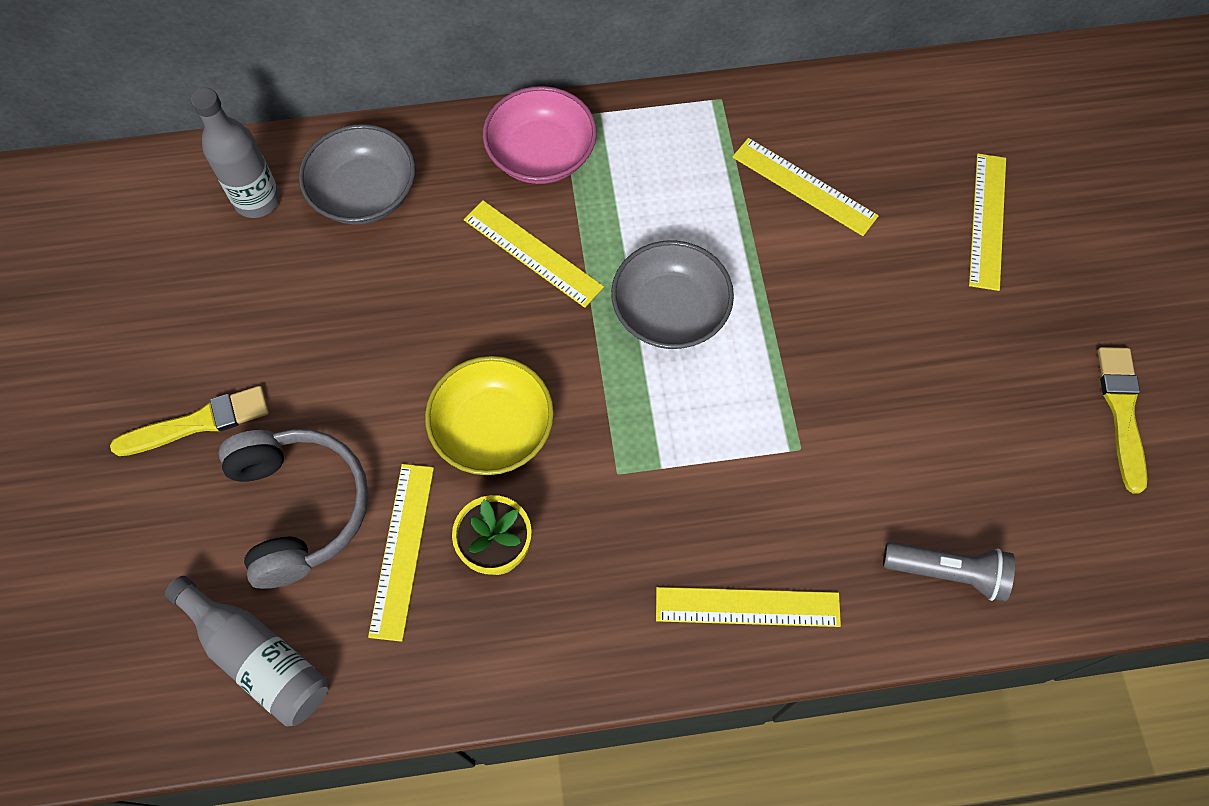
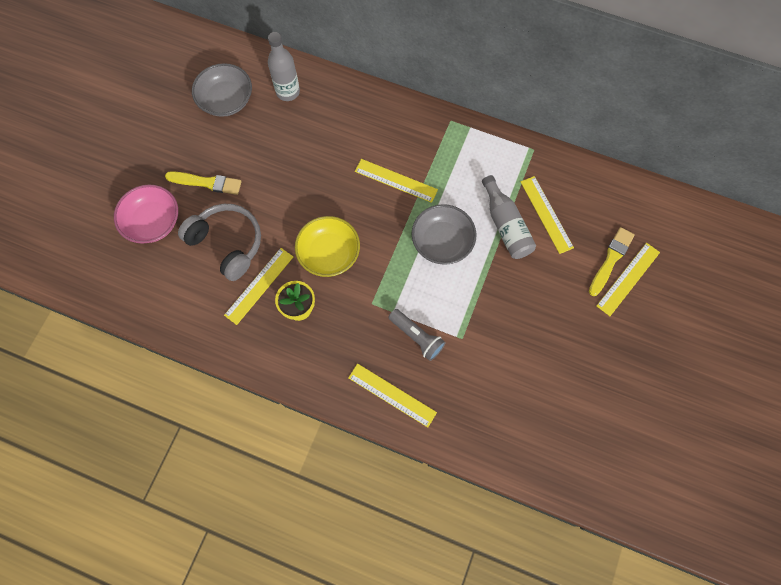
camera: 30 degrees right, 5 degrees up
grey bottle [165,576,328,727] -> grey bottle moved to [482,175,536,259]
grey headphones [218,429,369,589] -> grey headphones turned 60 degrees counterclockwise [178,204,261,281]
grey bowl [299,124,415,225] -> grey bowl moved to [192,63,252,117]
yellow ruler [464,200,604,308] -> yellow ruler turned 45 degrees counterclockwise [355,159,438,203]
pink bowl [483,86,597,184] -> pink bowl moved to [114,185,178,244]
grey flashlight [883,542,1015,601] -> grey flashlight moved to [389,309,446,361]
yellow brush [1097,347,1147,494] -> yellow brush moved to [589,227,635,296]

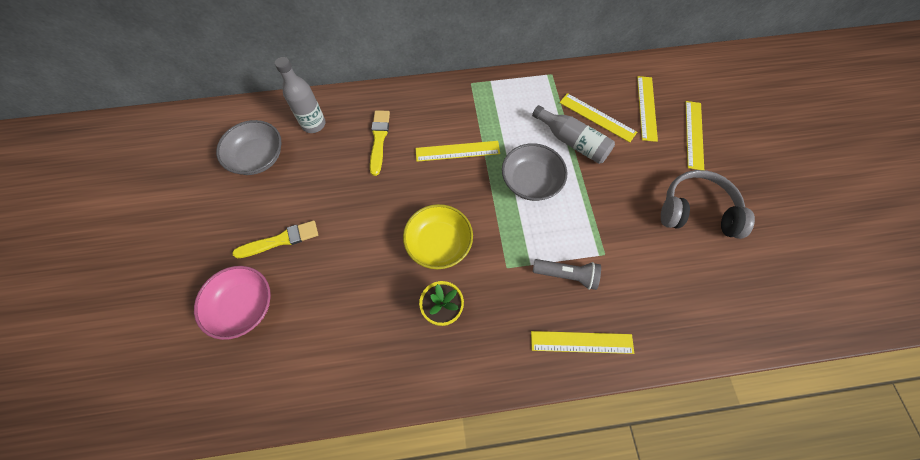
camera: 30 degrees left, 5 degrees down
grey headphones [178,204,261,281] -> grey headphones moved to [661,170,755,239]
yellow ruler [224,248,293,325] -> yellow ruler moved to [637,76,658,142]
yellow brush [589,227,635,296] -> yellow brush moved to [370,110,390,176]

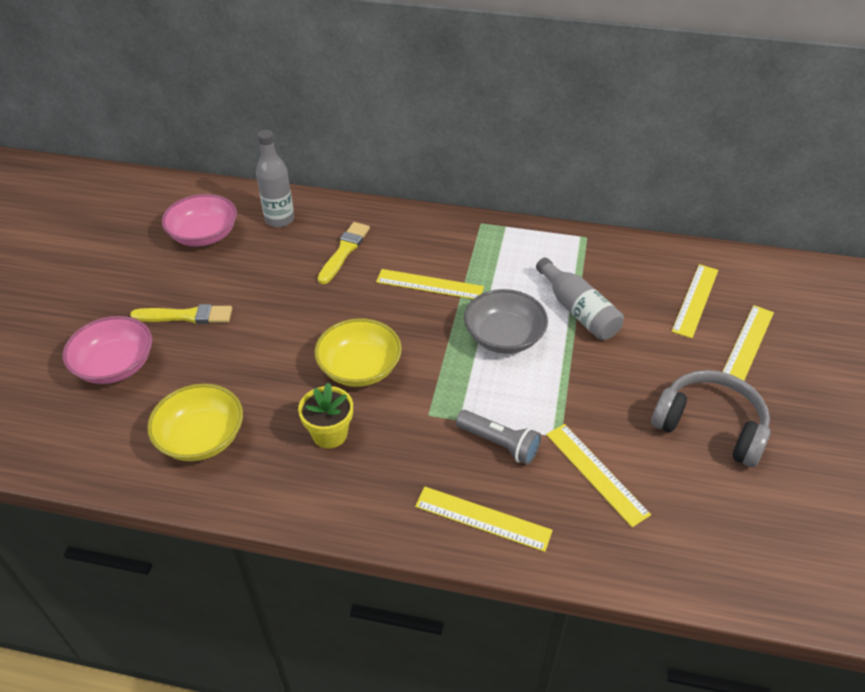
camera: 20 degrees right, 20 degrees down
grey bowl [216,120,281,175] -> pink bowl [162,194,237,247]
yellow ruler [559,93,637,142] -> yellow ruler moved to [546,424,651,527]
none -> yellow bowl [147,384,243,461]

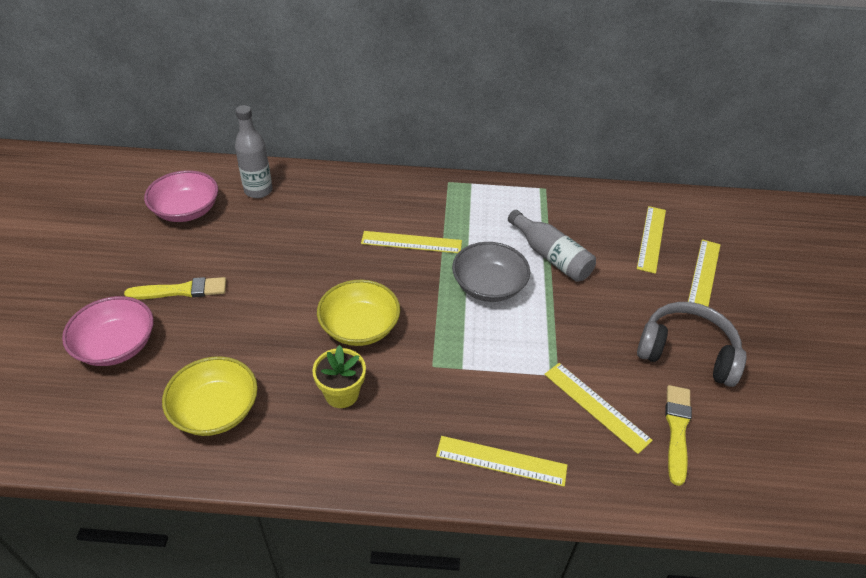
camera: 10 degrees left, 0 degrees up
yellow brush [318,222,370,284] -> yellow brush moved to [665,385,692,486]
grey flashlight [456,410,541,465] -> none

